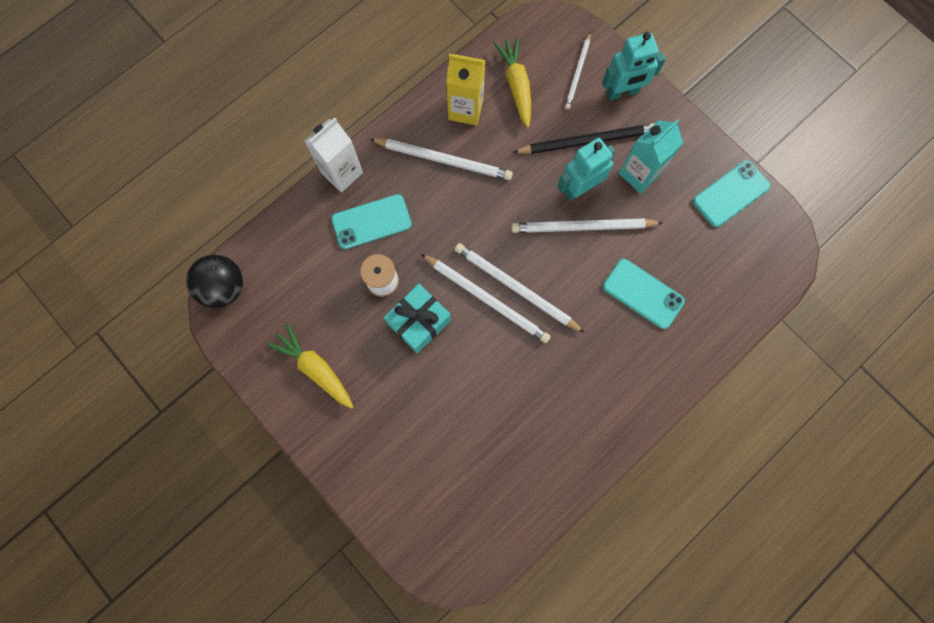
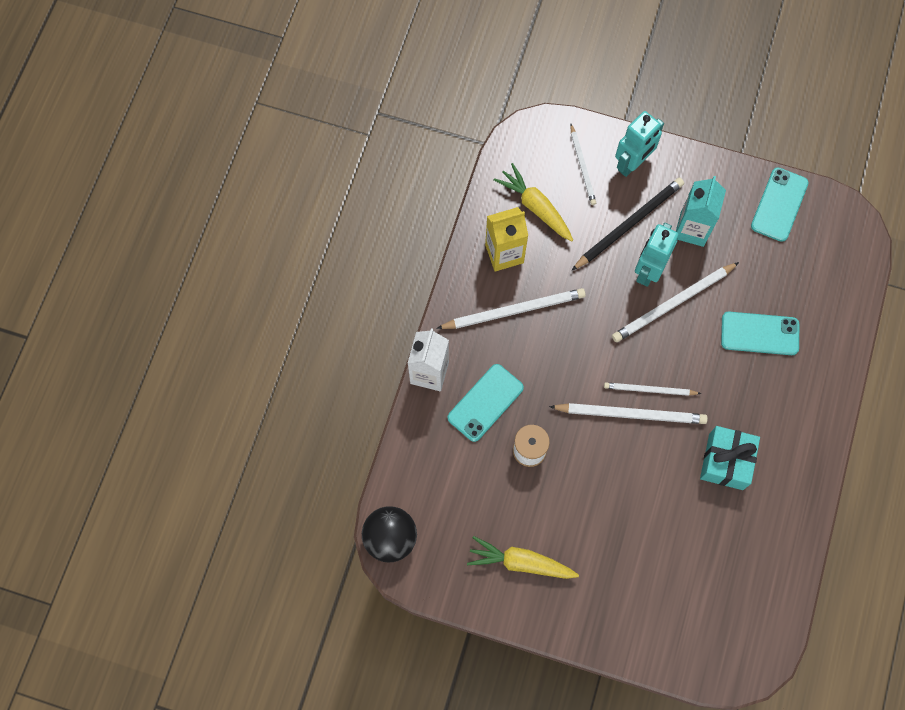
camera: 30 degrees left, 5 degrees down
turquoise gift [384,284,451,354] -> turquoise gift moved to [700,426,760,490]
white pencil [455,243,585,333] -> white pencil [604,382,701,396], size x0.62

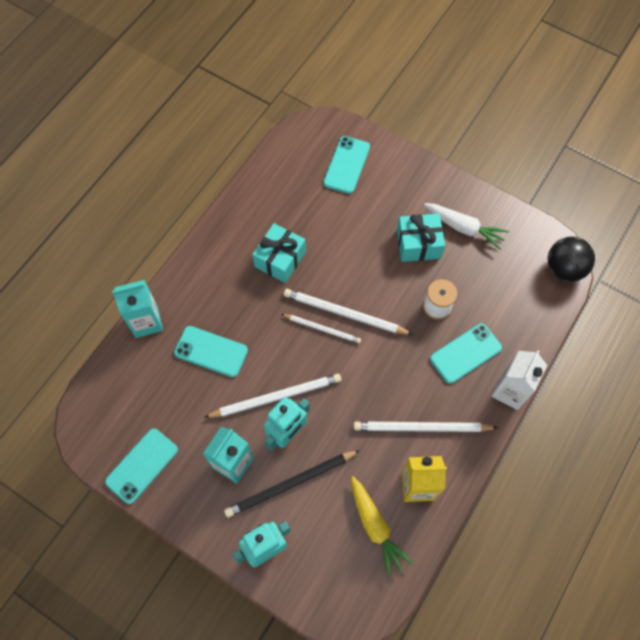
camera: 165 degrees left, 5 degrees down
yellow carrot [467,536,579,579] -> white carrot [424,203,509,250]
white pencil [570,124,596,205] -> none
none -> turquoise carton [112,280,163,338]
none -> turquoise phone [323,136,370,194]
none -> turquoise gift [397,214,445,262]

